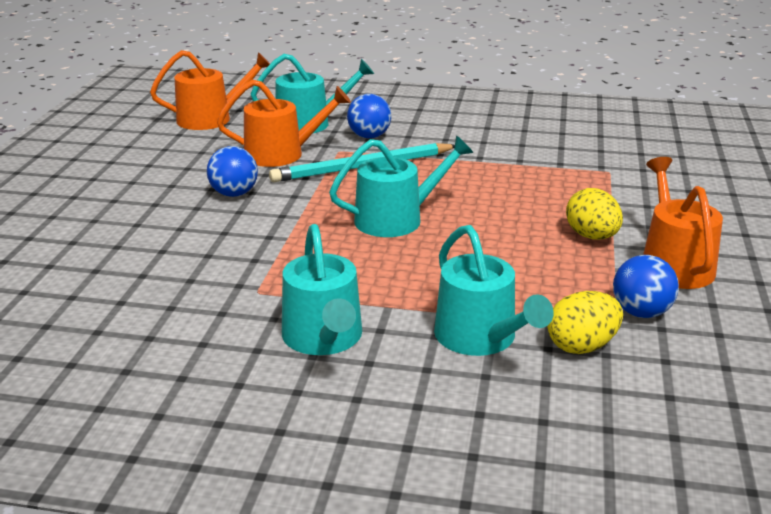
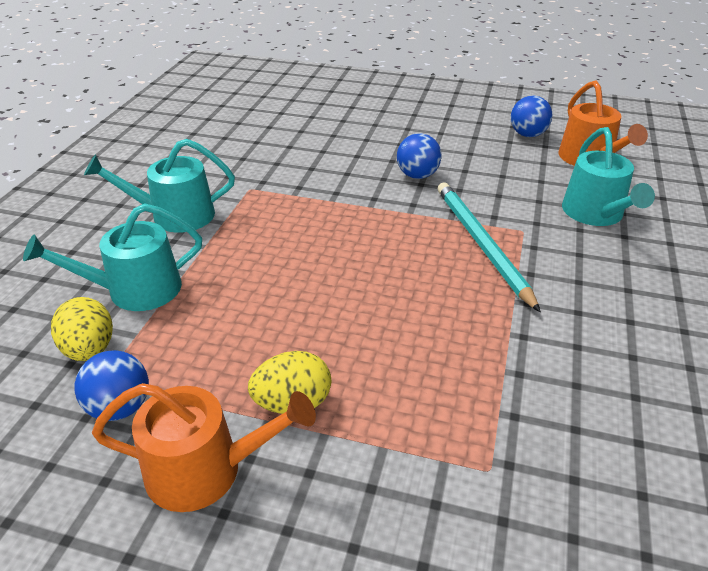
camera: 95 degrees right, 10 degrees up
orange watering can [217,79,351,167] -> none
turquoise watering can [329,136,473,237] -> none
blue ball [347,94,391,138] -> blue ball moved to [511,96,552,137]

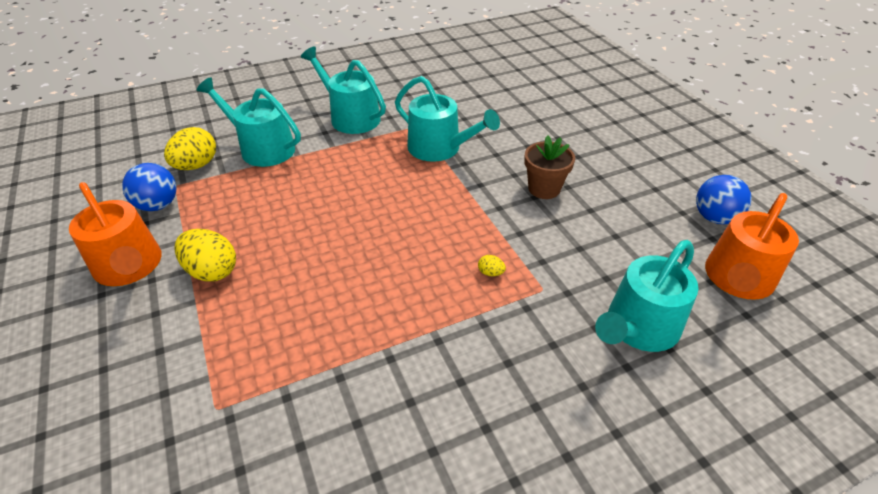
camera: 50 degrees right, 5 degrees up
blue ball [397,133,442,179] -> brown flower pot [524,135,575,199]
turquoise pencil [438,182,541,312] -> yellow egg [478,255,506,276]
none -> turquoise watering can [395,76,500,162]

